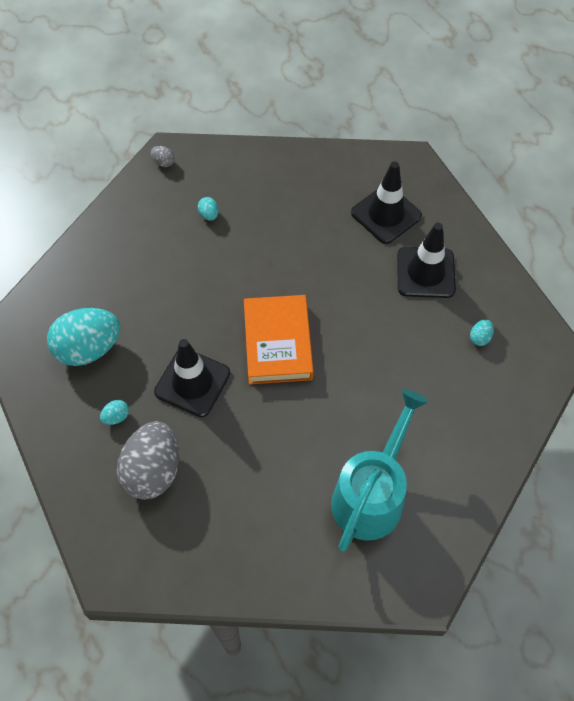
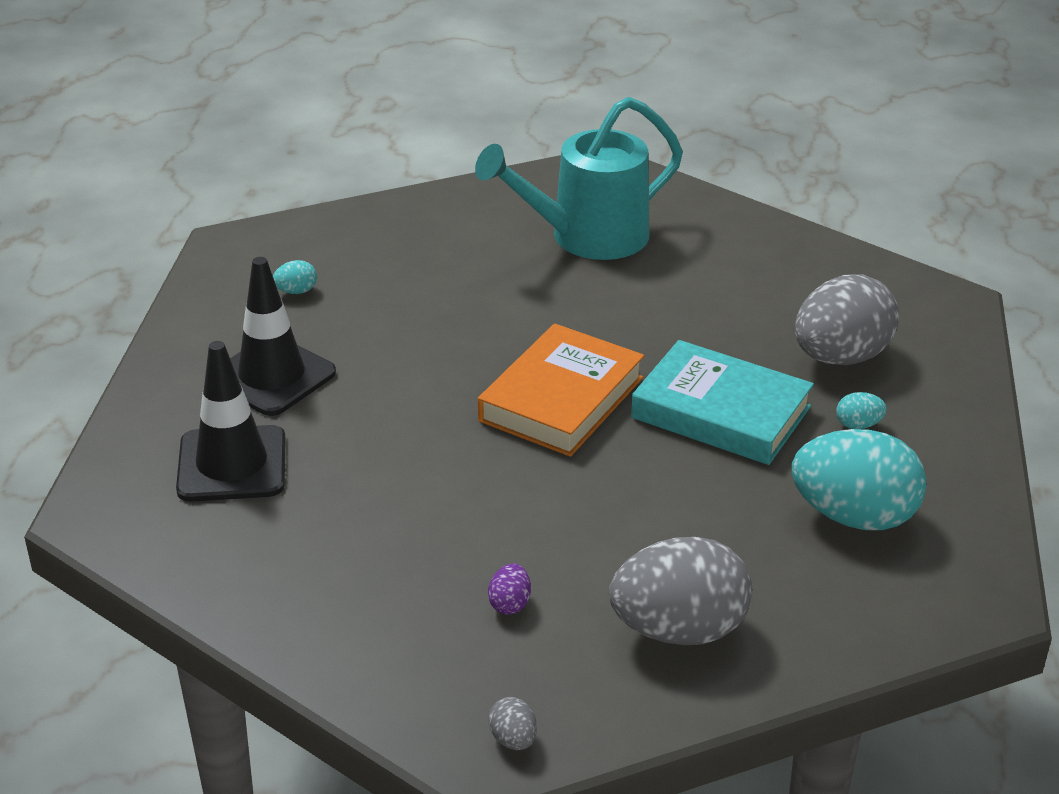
camera: 145 degrees left, 25 degrees down
black traffic cone [154,339,230,417] -> turquoise book [631,340,814,465]
turquoise egg [198,197,219,221] -> purple egg [488,563,531,615]
none -> grey egg [609,537,752,645]

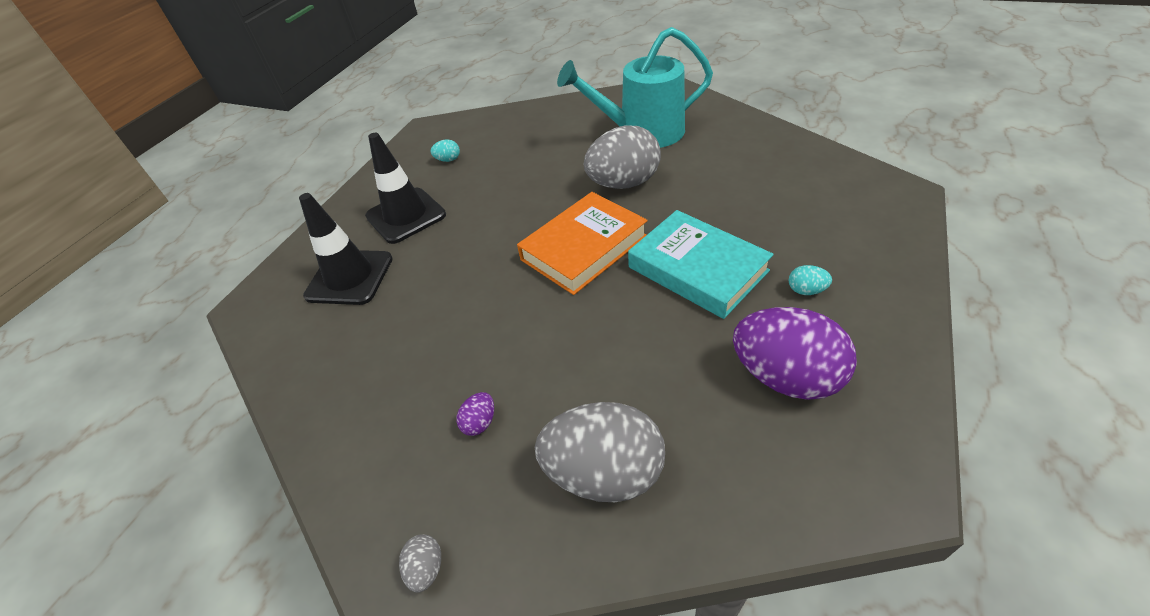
camera: 20 degrees right, 10 degrees up
turquoise egg [792,429,927,530] -> purple egg [733,307,857,400]
grey egg [795,274,899,365] -> grey egg moved to [584,126,661,189]

